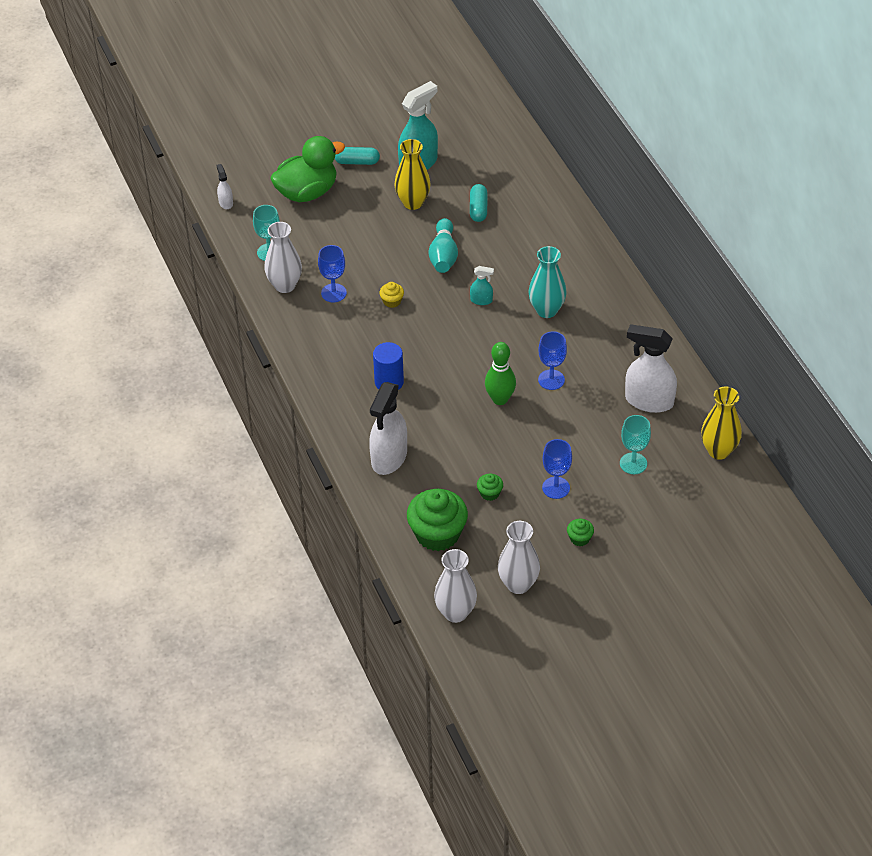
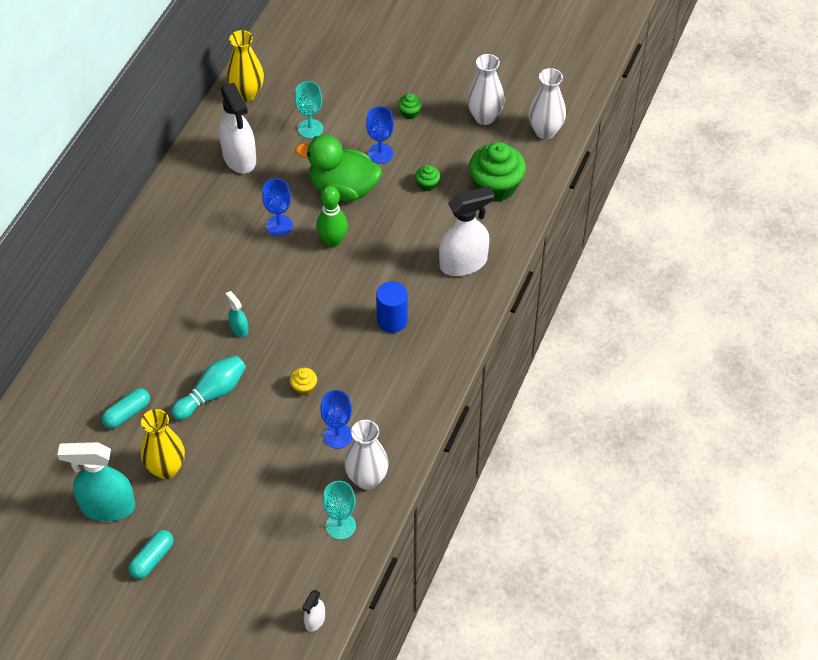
camera: 135 degrees left, 5 degrees up
green duck [270,136,345,202] -> green duck moved to [295,135,382,201]
turquoise capsule [335,147,380,165] -> turquoise capsule turned 75 degrees clockwise [128,530,174,579]
turquoise vase [529,246,566,318] -> none

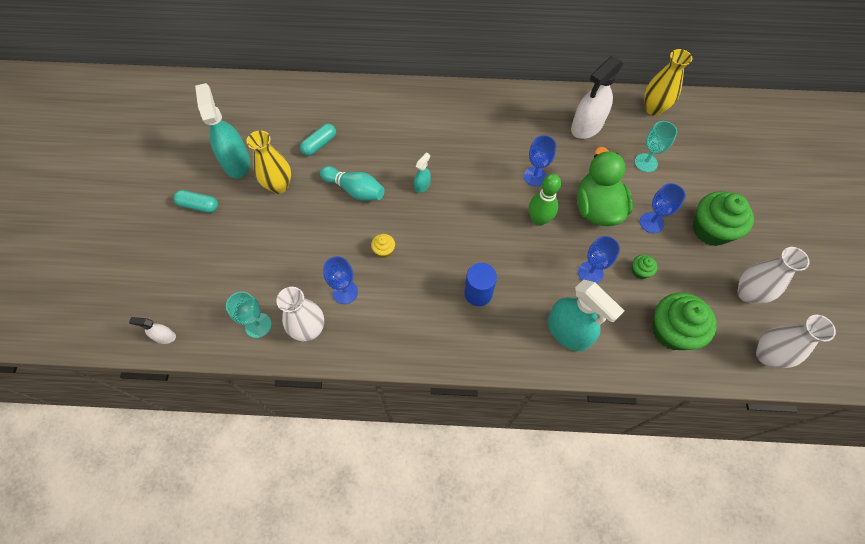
camera: 70 degrees right, 10 degrees up
turquoise capsule [102,388,150,428] -> turquoise capsule turned 75 degrees counterclockwise [300,124,336,156]
green cupcake [398,93,422,119] -> green cupcake [693,191,754,246], size x2.25
white spray bottle [439,186,494,276] -> turquoise spray bottle [548,279,624,351]
none -> blue goblet [578,236,620,284]

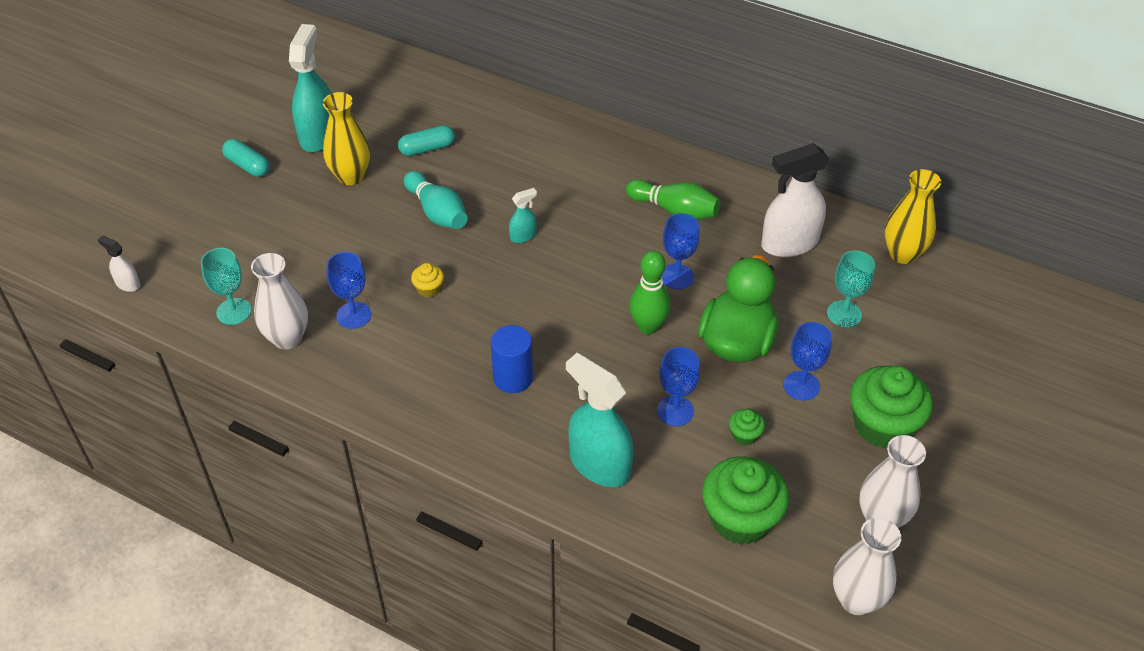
camera: 25 degrees right, 15 degrees down
turquoise spray bottle [548,279,624,351] -> turquoise spray bottle turned 150 degrees clockwise [566,353,634,487]
none -> green bowling pin [626,179,720,220]

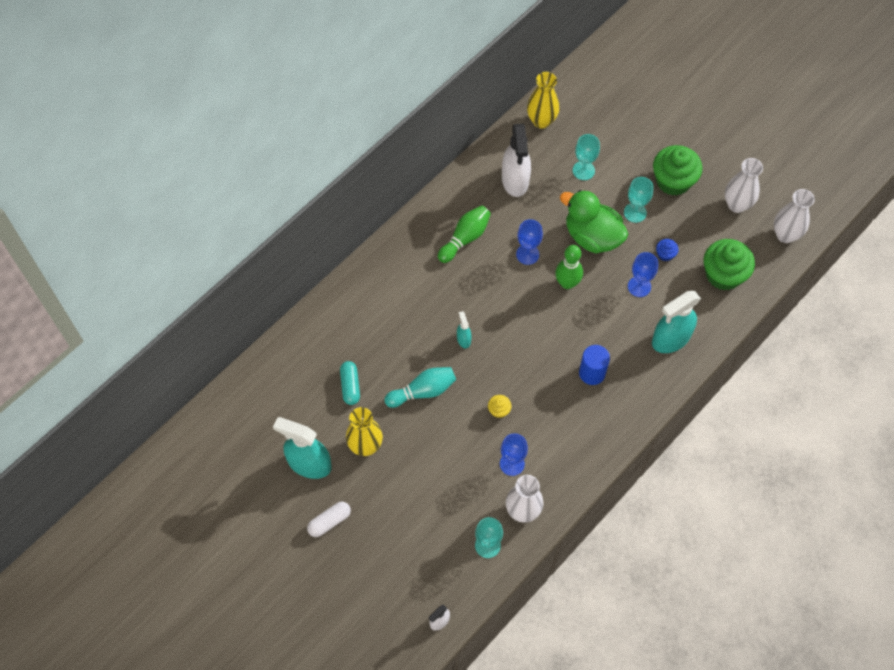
camera: 75 degrees left, 15 degrees up
turquoise capsule [222,139,270,177] -> white capsule [307,502,351,537]
green cupcake [729,409,765,445] -> blue cupcake [656,239,679,261]
blue goblet [784,322,832,401] -> turquoise goblet [624,177,653,223]

